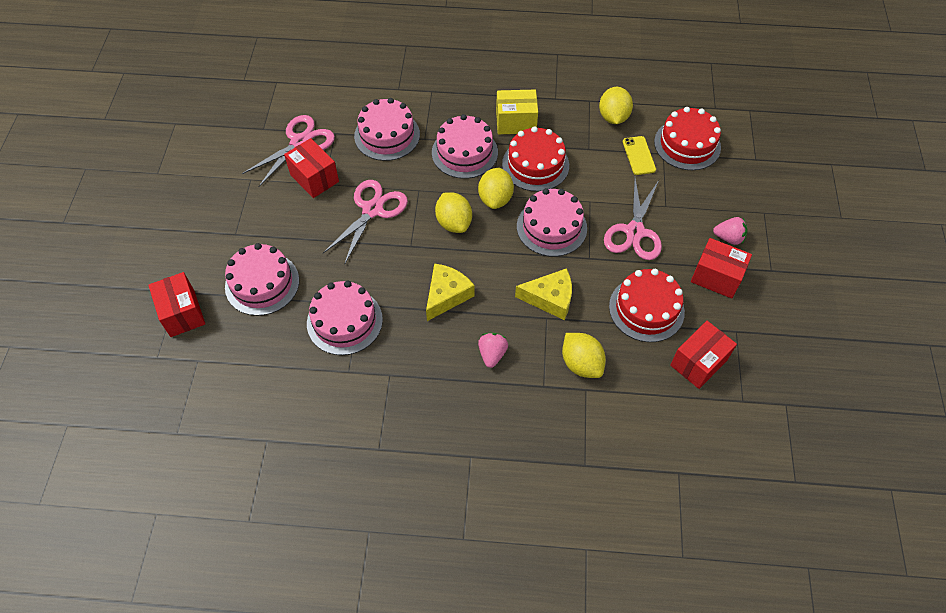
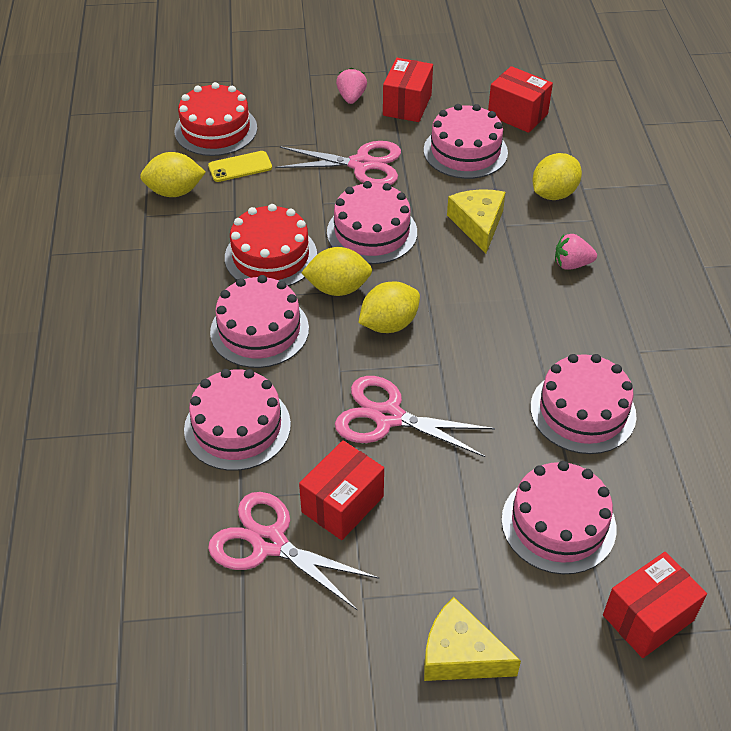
camera: 100 degrees left, 10 degrees down
yellow cheese [426,263,475,321] -> yellow cheese moved to [424,597,521,681]
yellow box [496,90,538,134] -> none
red cake [609,269,685,342] -> pink cake [424,104,508,179]

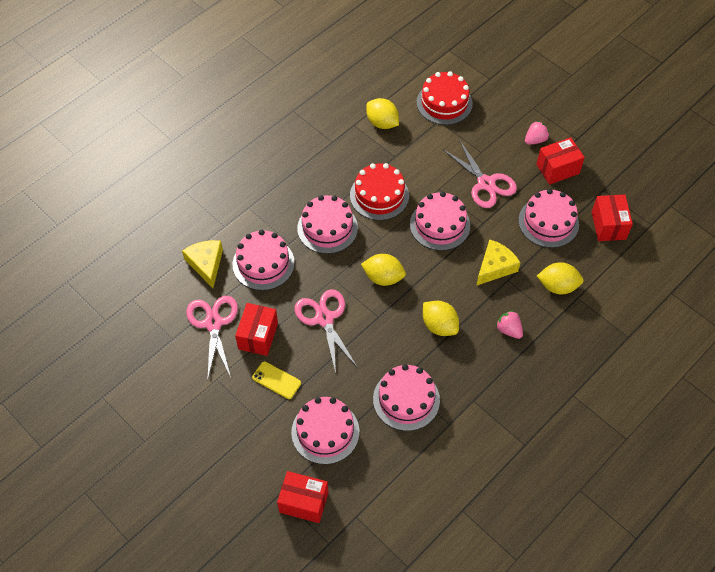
camera: 50 degrees right, 10 degrees up
yellow phone [208,151,272,182] -> yellow phone moved to [252,361,301,399]
red box [299,440,384,540] -> red box turned 75 degrees counterclockwise [235,303,278,356]
yellow lemon [301,247,372,296] -> yellow lemon moved to [423,301,459,336]
yellow cheese [424,597,521,681] -> yellow cheese moved to [182,240,223,288]

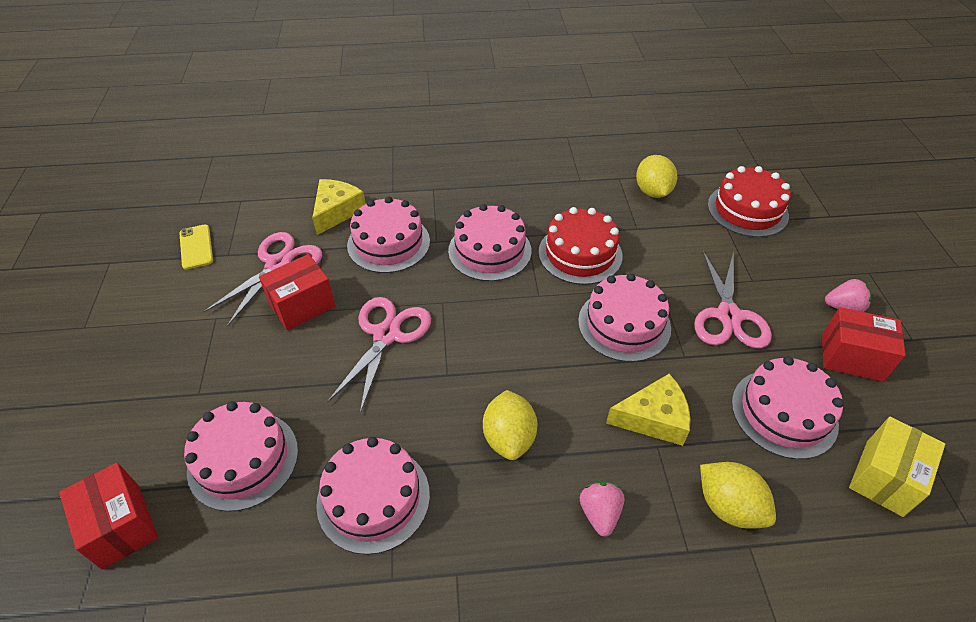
camera: 40 degrees right, 10 degrees down
yellow phone [252,361,301,399] -> yellow phone moved to [179,224,213,270]
yellow lemon [361,254,406,286] -> none
red box [592,194,633,241] -> yellow box [849,417,945,517]

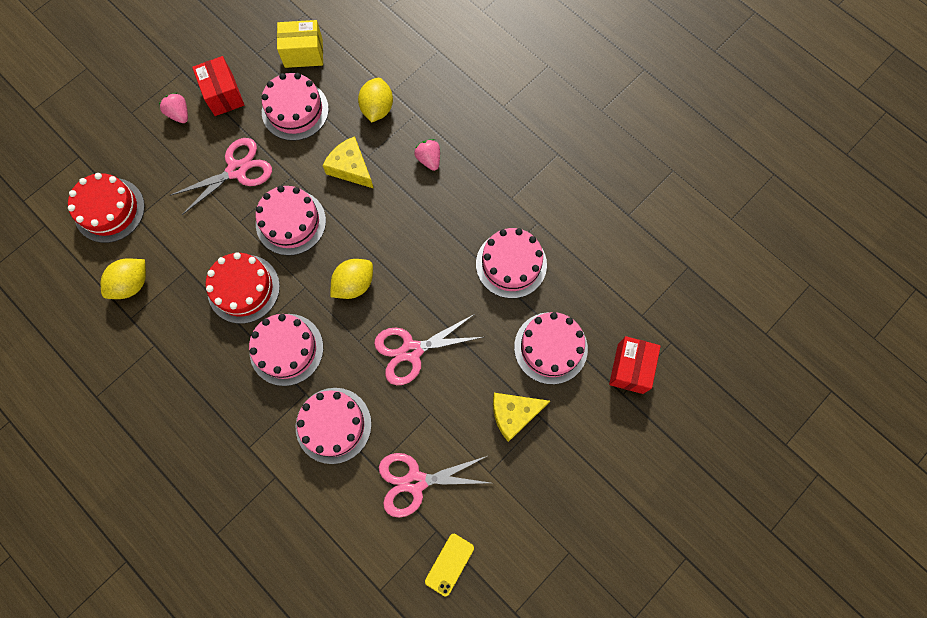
camera: 130 degrees left, 25 degrees up
red box [259,254,336,330] -> none
yellow cheese [312,179,366,235] -> yellow cheese moved to [493,393,550,442]
yellow lemon [483,390,537,460] -> yellow lemon moved to [330,259,373,299]
pink strawberry [580,481,624,537] -> pink strawberry turned 105 degrees clockwise [414,139,440,171]

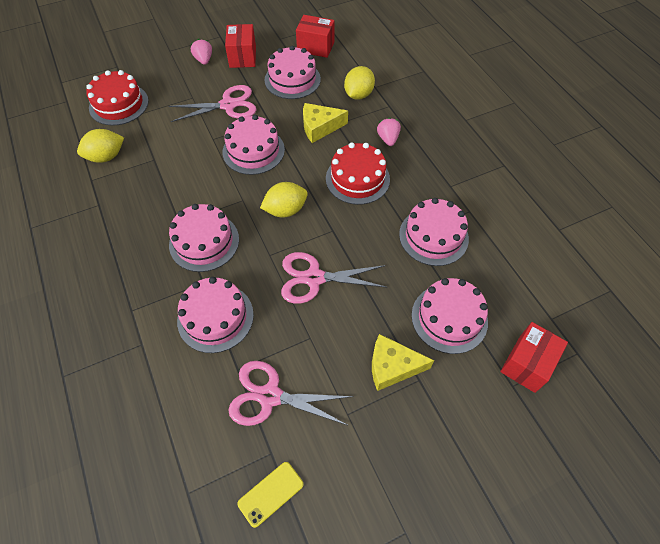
camera: 20 degrees right, 15 degrees down
red cake [206,252,280,324] -> red cake moved to [326,143,390,205]
yellow box [277,20,323,68] -> red box [296,15,335,58]
yellow cheese [322,136,374,189] -> yellow cheese turned 75 degrees counterclockwise [303,103,348,143]

